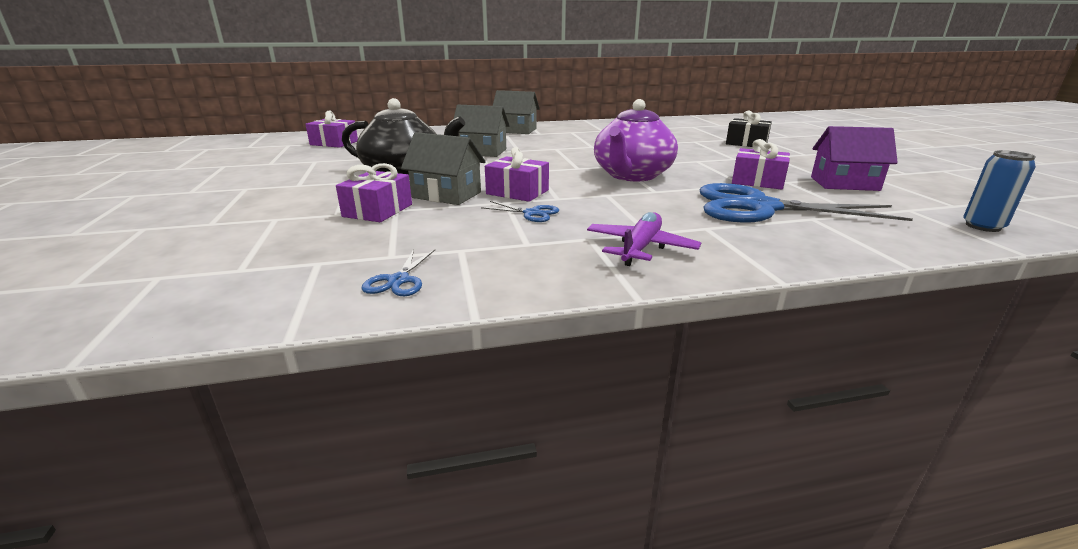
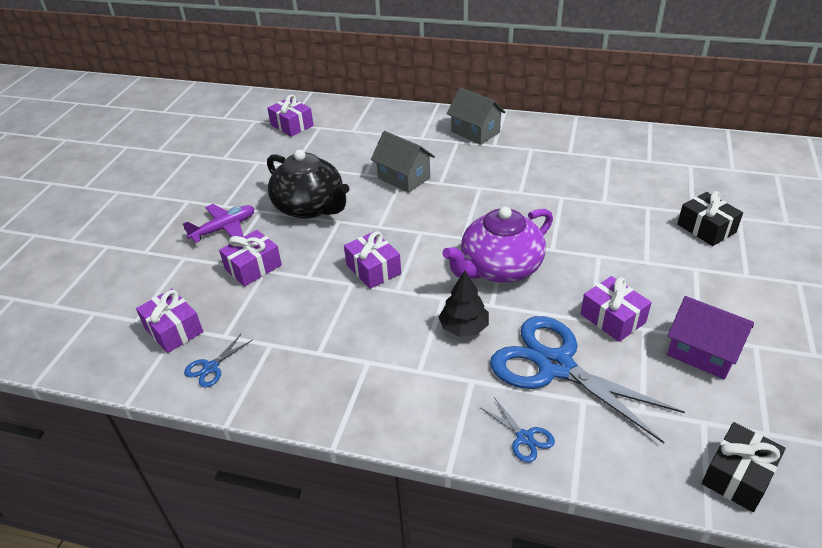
camera: 30 degrees right, 15 degrees up
grey house [401,132,486,205] -> none
blue scissors [481,201,559,222] -> blue scissors moved to [481,397,555,463]
purple plane [587,212,701,266] -> purple plane moved to [183,204,255,243]
blue can [963,150,1036,232] -> black gift [702,422,785,512]
none -> purple gift [136,289,203,353]
none -> black tree [439,271,489,336]

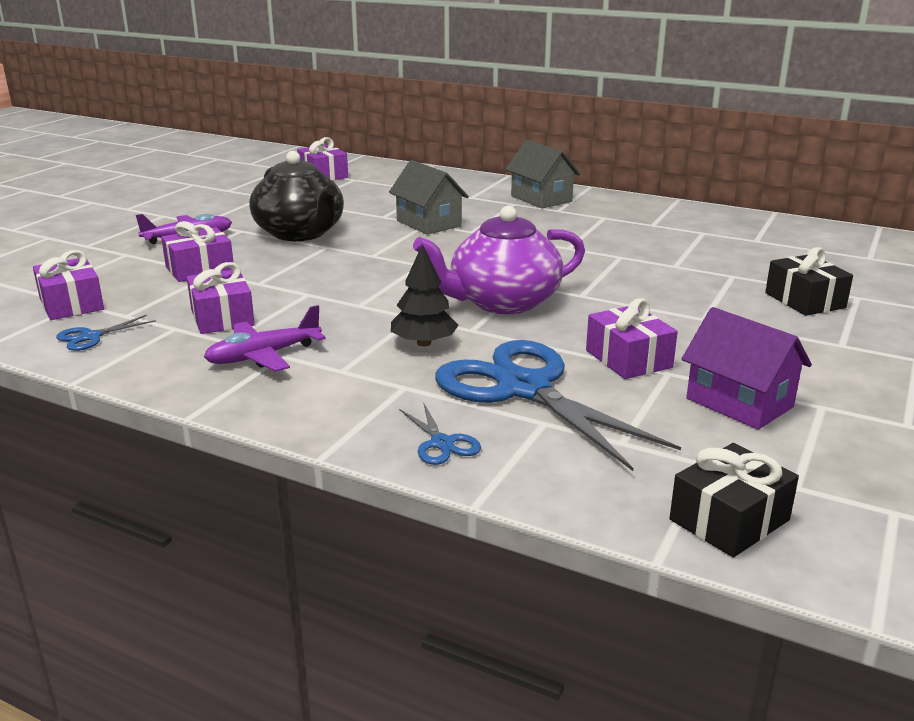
camera: 10 degrees right, 15 degrees down
purple gift [344,231,401,289] -> purple gift moved to [187,262,255,334]
none -> purple plane [204,305,326,372]

